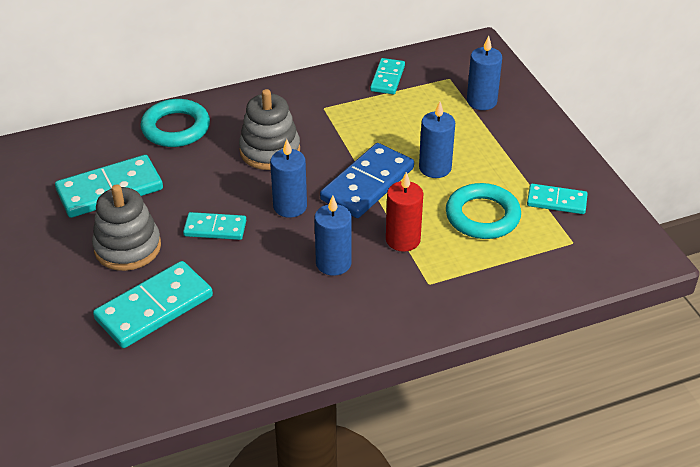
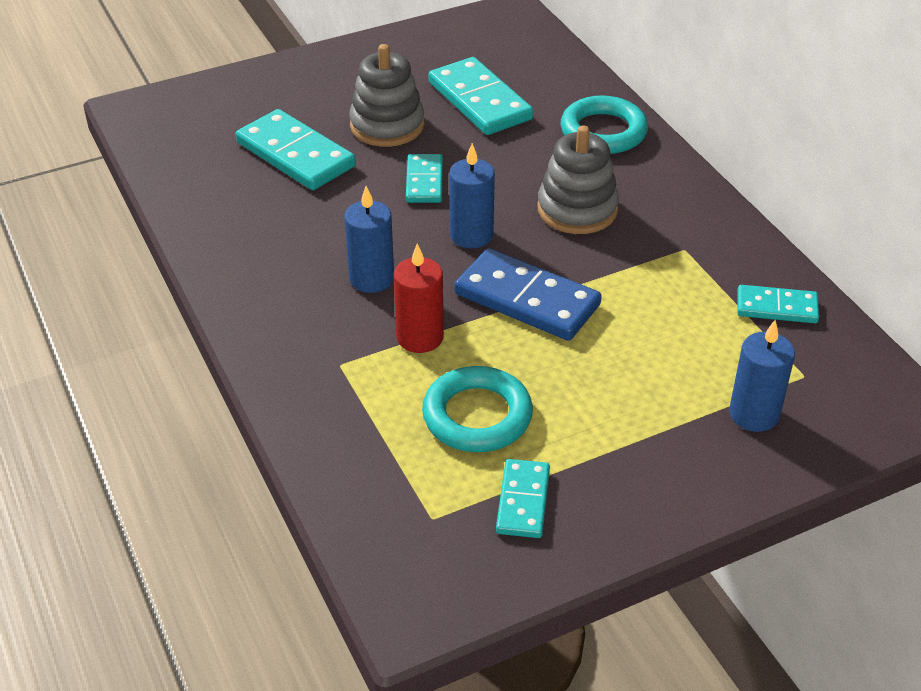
camera: 85 degrees right, 0 degrees up
blue candle [419,101,455,178] -> none

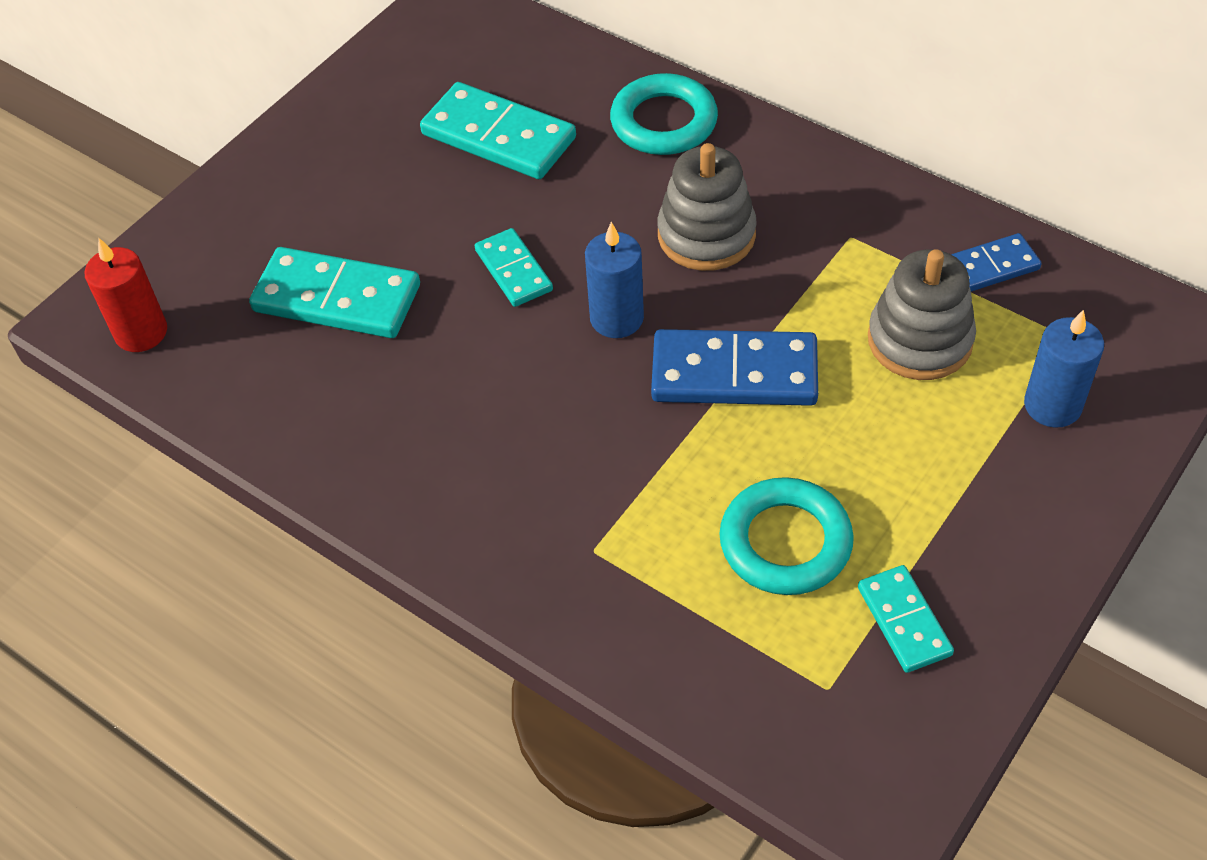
camera: 25 degrees left, 10 degrees up
blue candle [344,186,394,293] -> none
grey stacking toy [349,44,424,147] -> grey stacking toy moved to [868,249,976,380]
red candle [394,243,444,353] -> red candle moved to [85,238,167,352]
turquoise domino [737,285,819,323] -> blue domino [951,233,1042,292]

